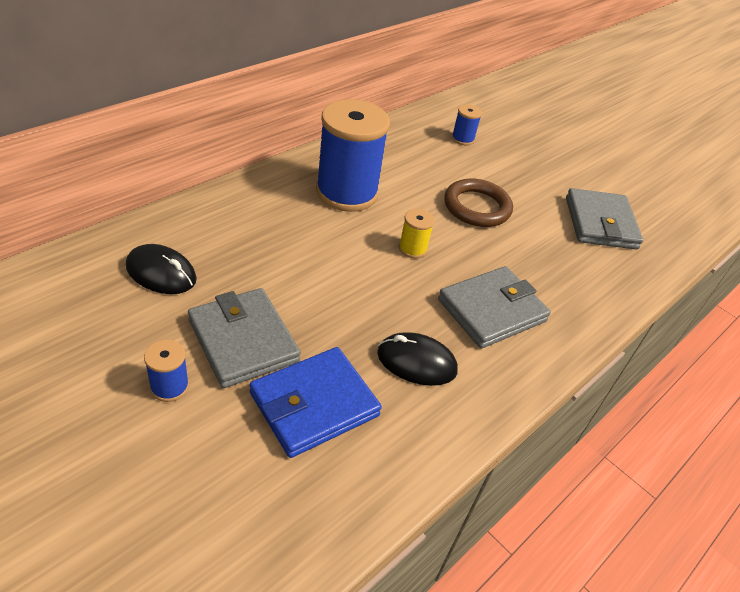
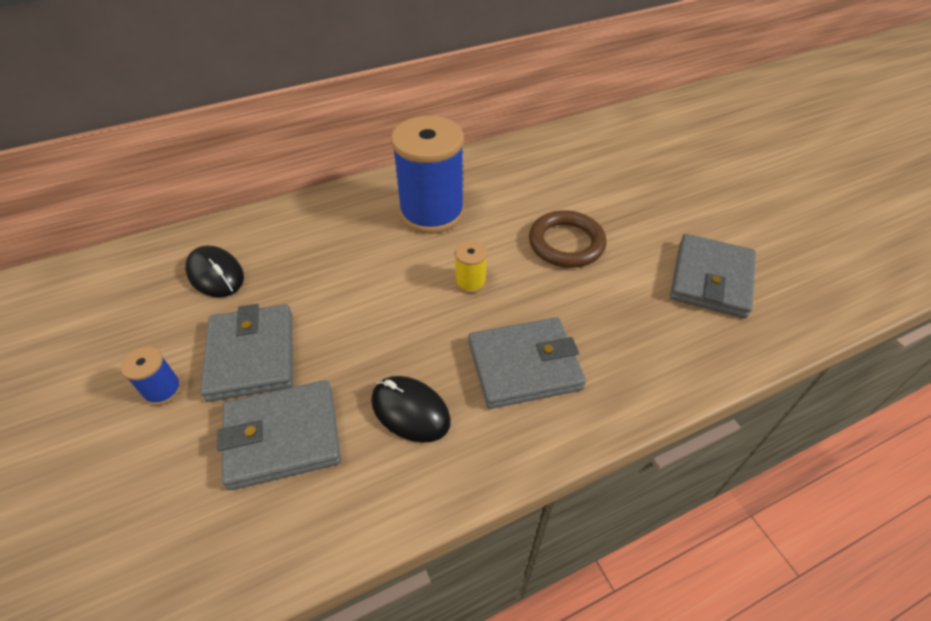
camera: 25 degrees right, 5 degrees up
blue wallet [250,347,382,458] -> grey wallet [217,380,341,490]
blue spool [452,104,482,145] -> none

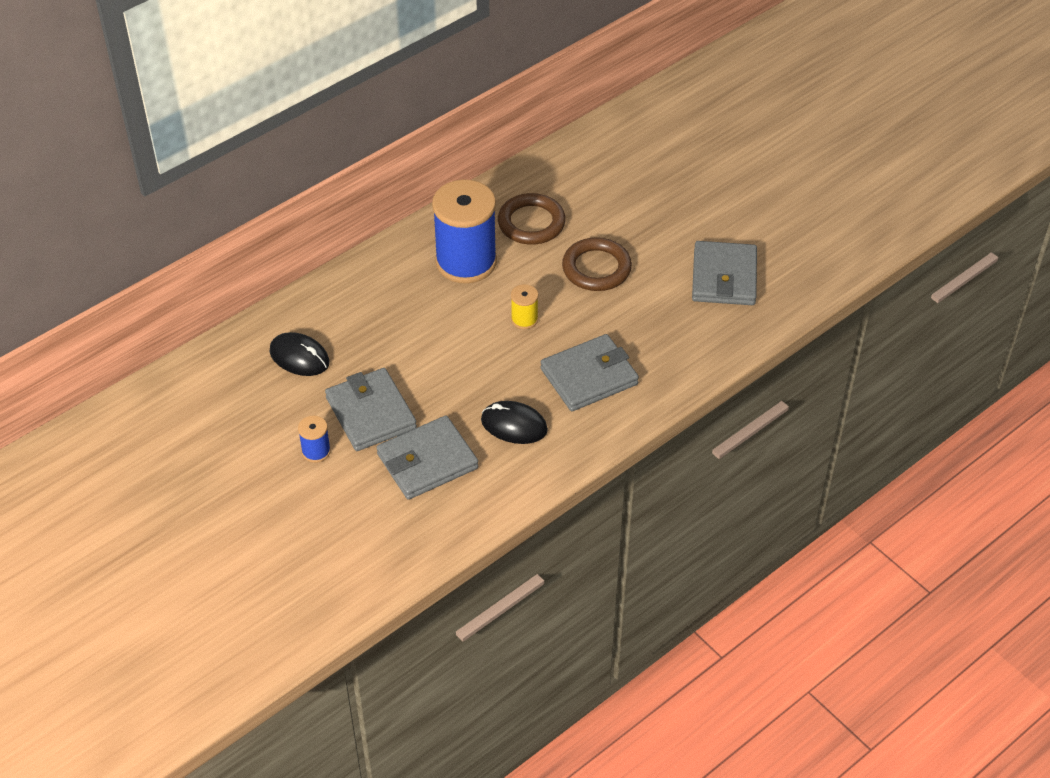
camera: 15 degrees left, 0 degrees up
none -> brown ring [498,193,566,245]

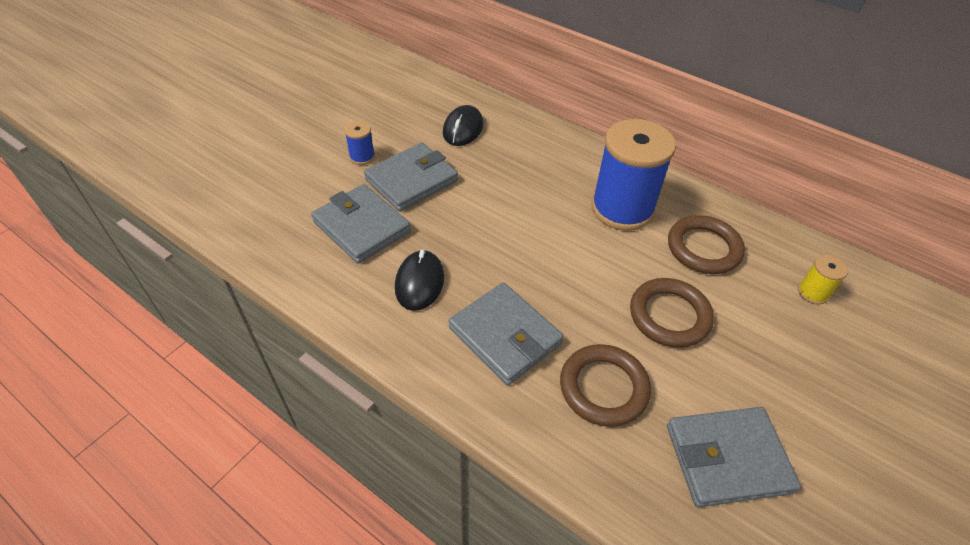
camera: 75 degrees right, 0 degrees up
yellow spool [511,284,538,329] -> yellow spool moved to [798,255,848,305]
none -> brown ring [560,344,651,427]

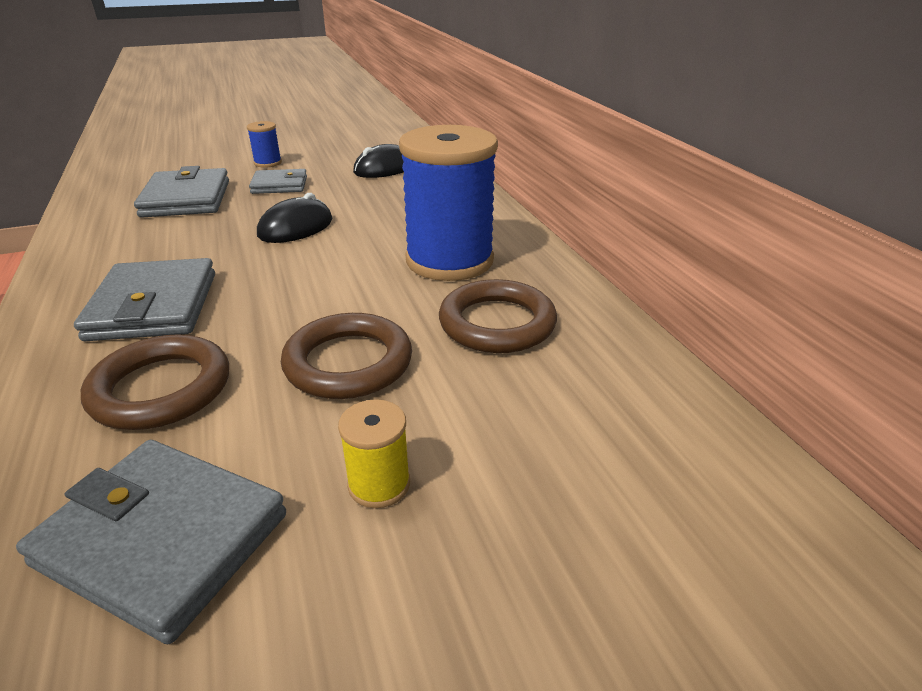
camera: 35 degrees right, 15 degrees down
grey wallet [364,143,458,212] -> grey wallet [249,169,307,194], size x0.62
black mouse [395,249,444,311] -> black mouse moved to [257,193,332,243]
yellow spool [798,255,848,305] -> yellow spool moved to [338,399,410,508]

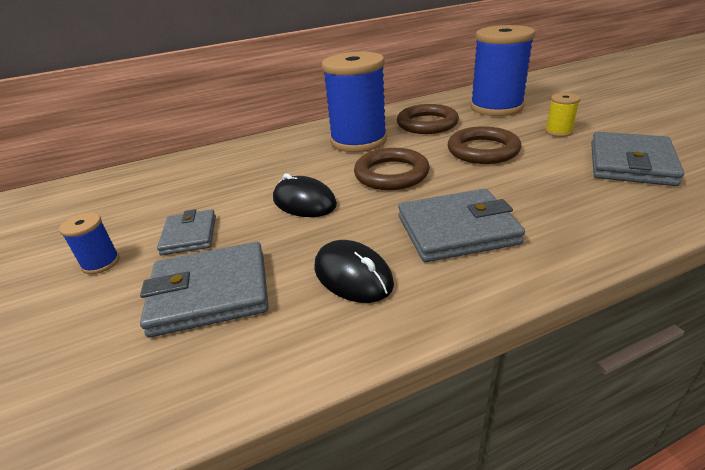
camera: 90 degrees left, 0 degrees up
brown ring [81,334,229,430] -> brown ring moved to [354,148,430,190]
black mouse [353,144,404,178] -> black mouse moved to [314,240,394,303]
none -> blue spool [470,25,535,116]

